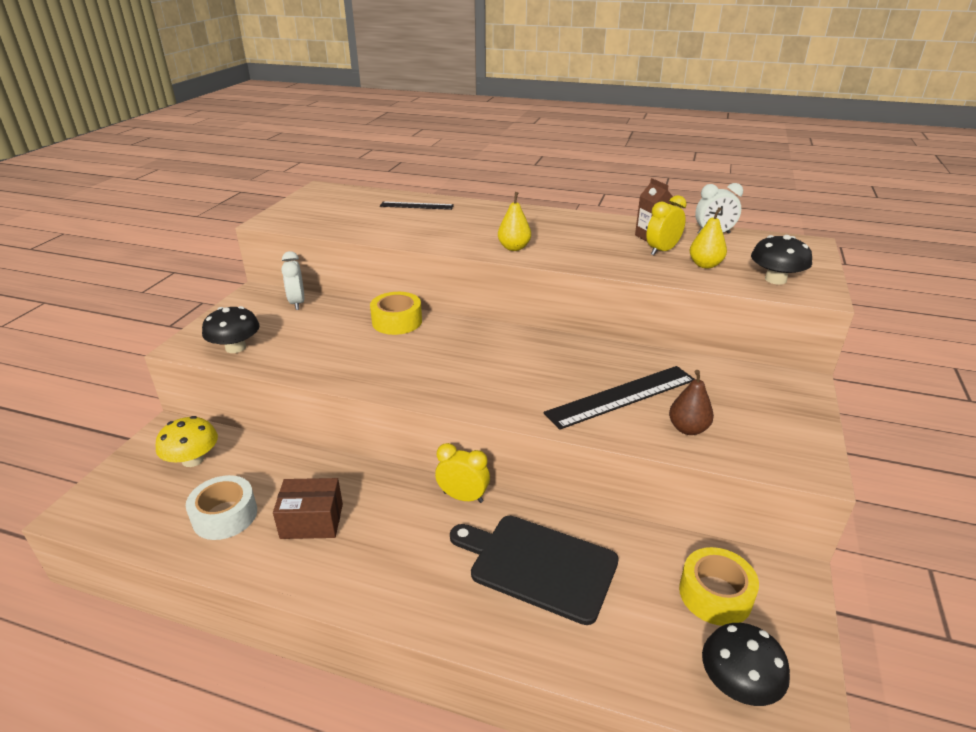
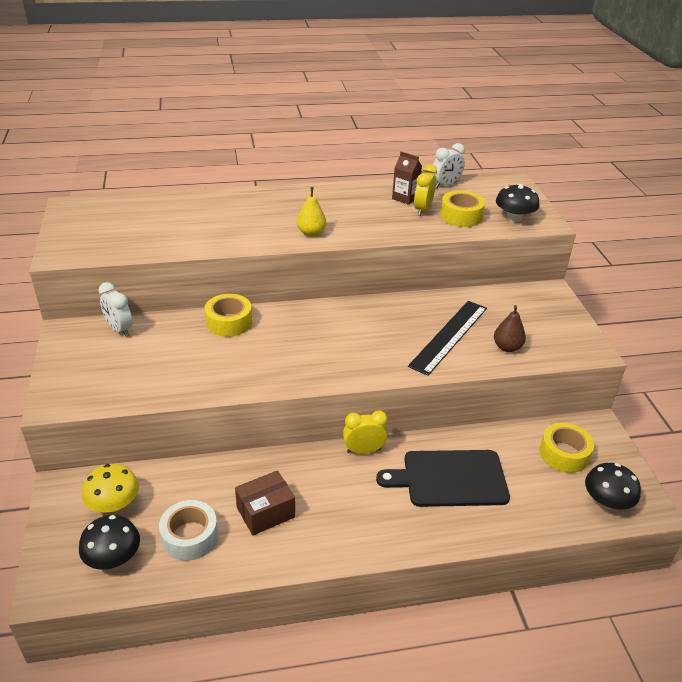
camera: 30 degrees left, 5 degrees up
black mushroom [202,306,260,353] -> black mushroom moved to [79,515,140,570]
black ruler [380,201,454,210] -> none
yellow pear [690,207,727,268] -> yellow tape [440,191,485,227]

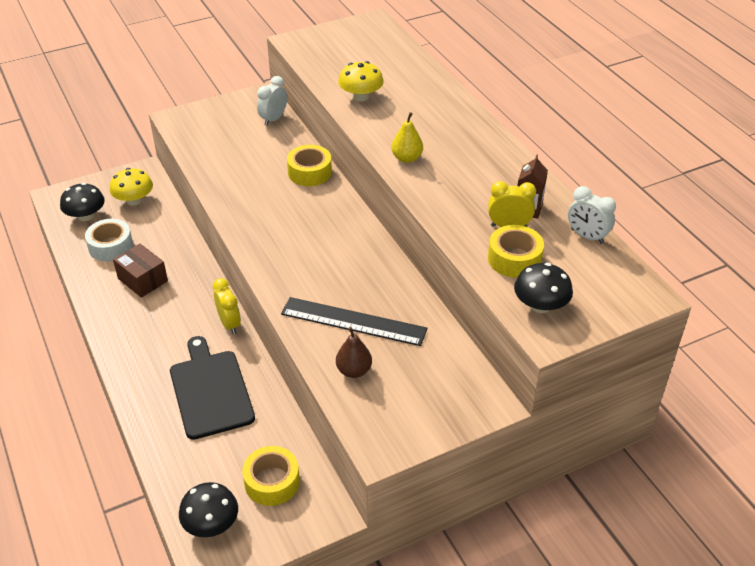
camera: 75 degrees right, 5 degrees up
none -> yellow mushroom [338,61,384,101]

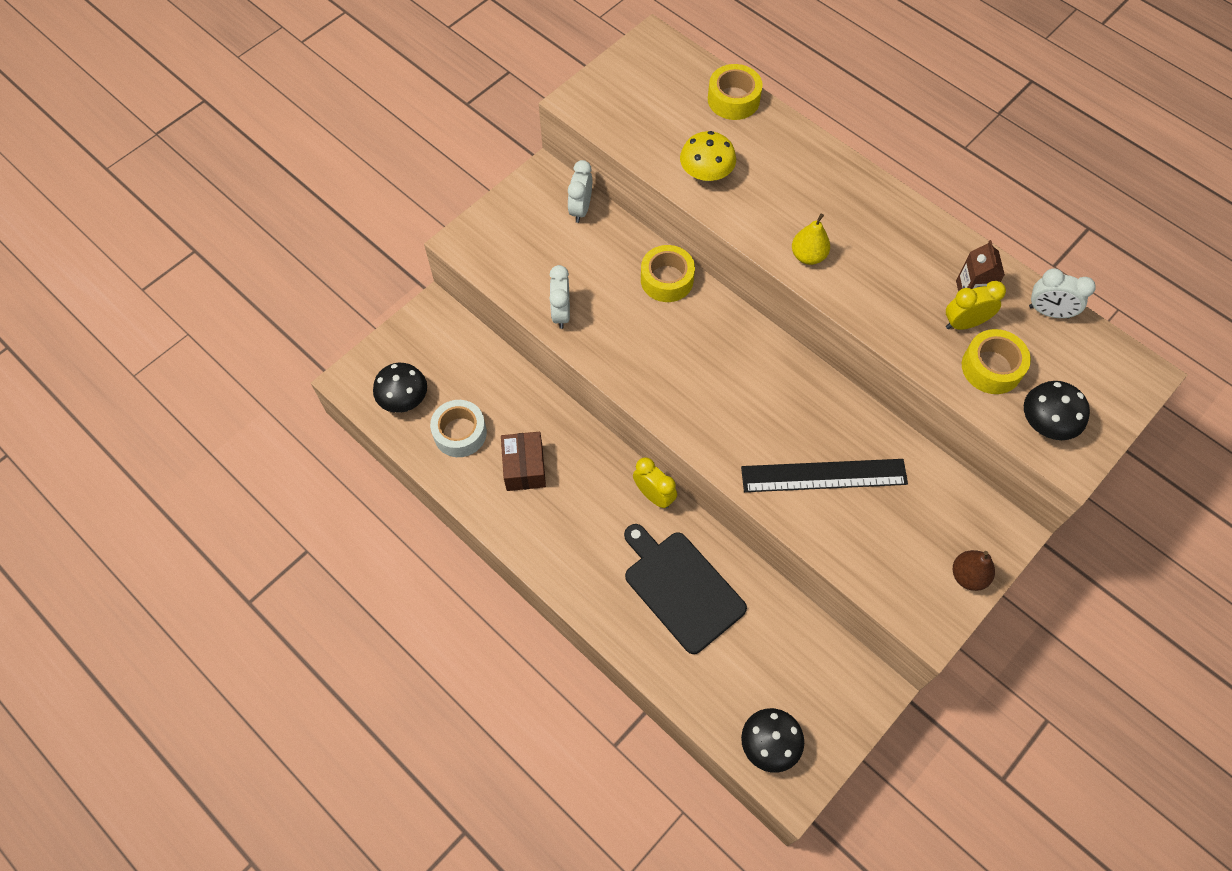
camera: 20 degrees left, 20 degrees up
yellow mushroom [110,168,153,205] -> none
brown box [113,244,168,298] -> brown box turned 60 degrees clockwise [501,432,546,491]
yellow tape [242,446,300,506] -> yellow tape moved to [708,64,763,120]
brown pear [336,327,372,378] -> brown pear moved to [953,550,995,591]
none -> white clock [549,265,570,329]

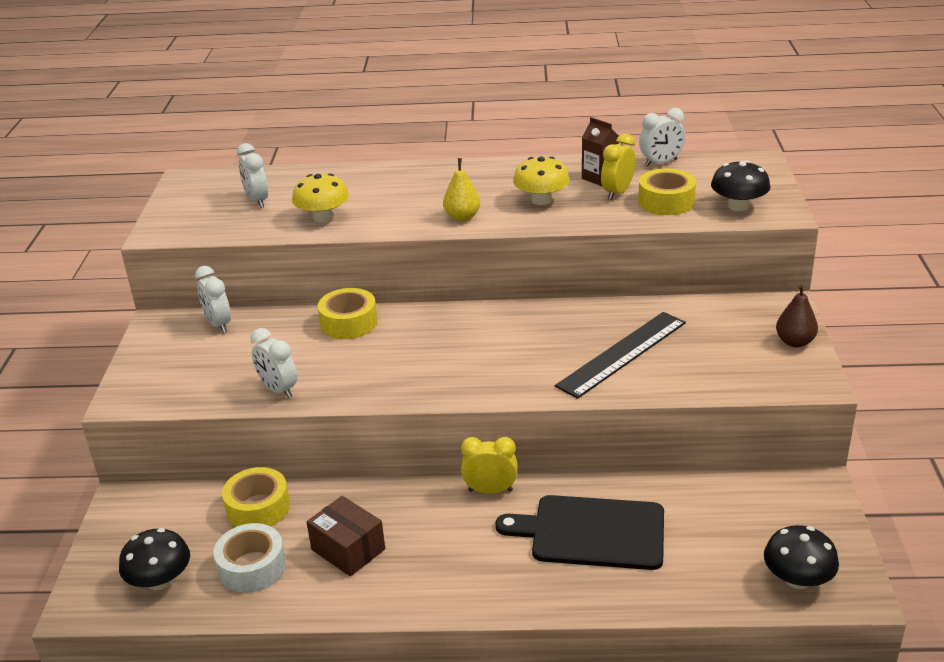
camera: 40 degrees left, 30 degrees down
yellow tape [708,64,763,120] -> yellow tape moved to [222,467,290,527]
none -> white clock [237,143,268,208]
none -> yellow mushroom [513,157,570,205]

